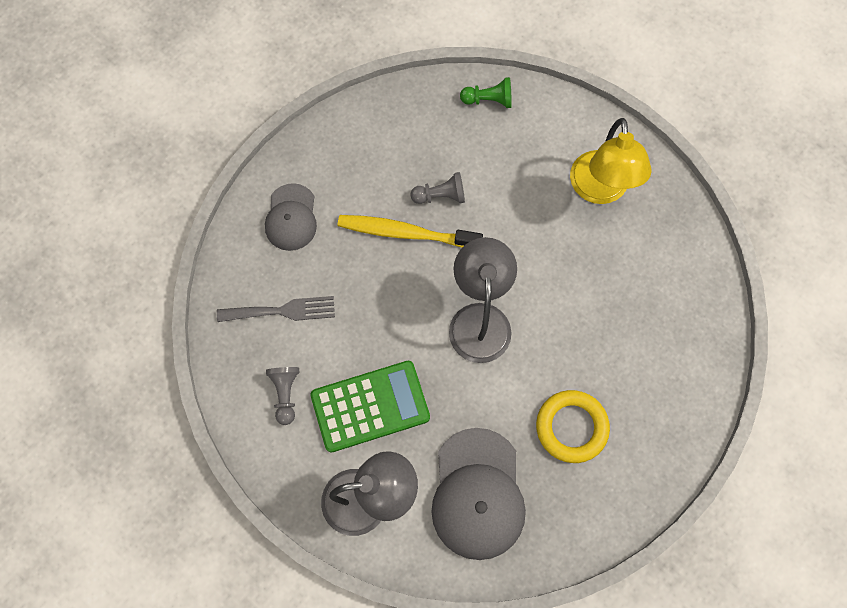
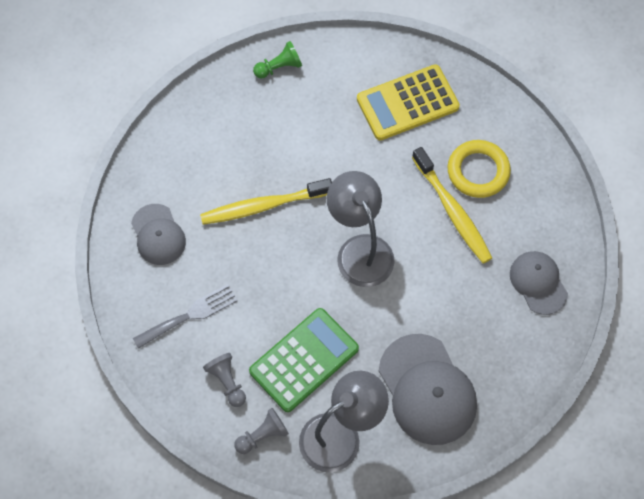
camera: 25 degrees left, 5 degrees down
grey pawn [411,172,465,204] -> grey pawn moved to [234,408,289,454]
yellow ring [536,390,610,463] -> yellow ring moved to [448,140,511,198]
yellow lamp [570,118,652,204] -> yellow calculator [357,64,460,141]
none -> yellow toothbrush [412,147,492,264]
none -> grey cap [510,251,568,315]

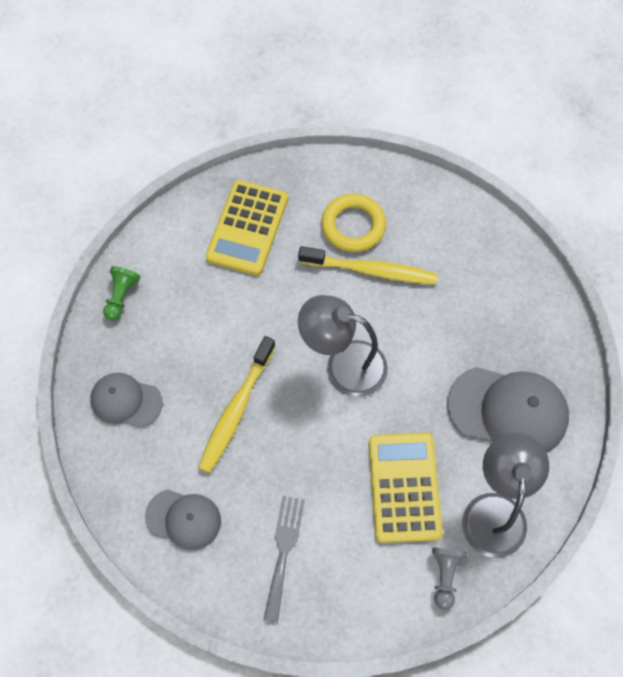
camera: 50 degrees left, 0 degrees up
grey pawn [203,353,246,407] -> none
green calculator [249,308,359,412] -> yellow calculator [369,433,443,543]
grey cap [510,251,568,315] -> grey cap moved to [90,373,163,428]

